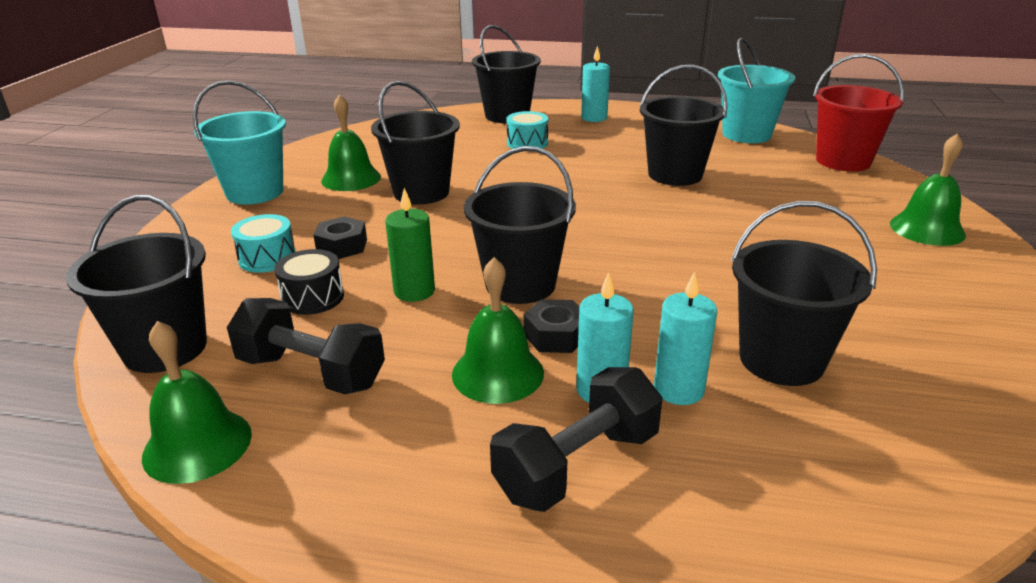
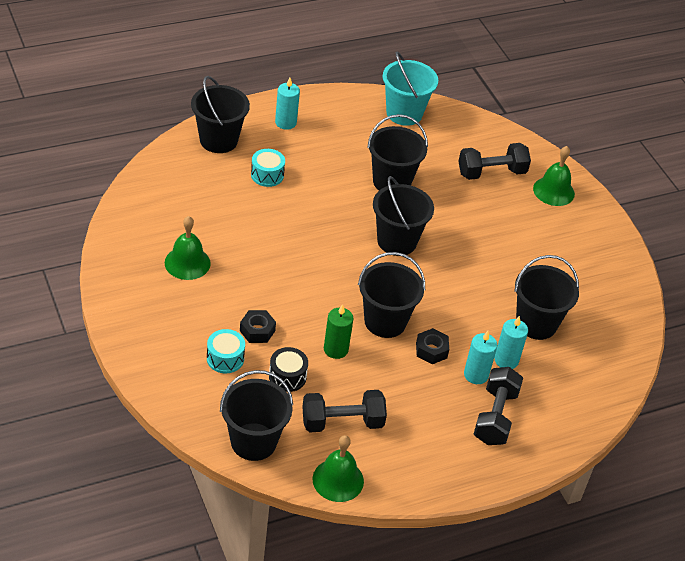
camera: 40 degrees left, 15 degrees up
turquoise bucket [193,80,286,204] -> none
black bucket [371,81,460,205] -> black bucket moved to [373,176,434,256]
green bell [452,257,544,404] -> none
red bucket [813,54,904,171] -> none
none -> black dumbbell [458,143,531,180]

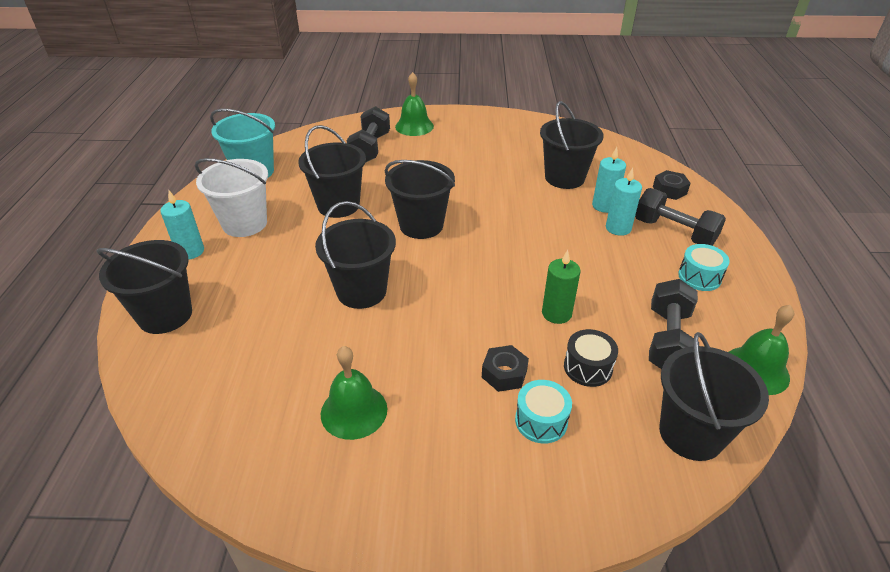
camera: 60 degrees left, 5 degrees down
turquoise drum [251,149,285,187] -> turquoise drum moved to [678,244,730,291]
black bucket [358,252,425,338] -> black bucket moved to [315,201,396,309]
black nut [416,328,449,364] -> black nut moved to [653,170,691,200]
none -> white bucket [195,158,268,237]

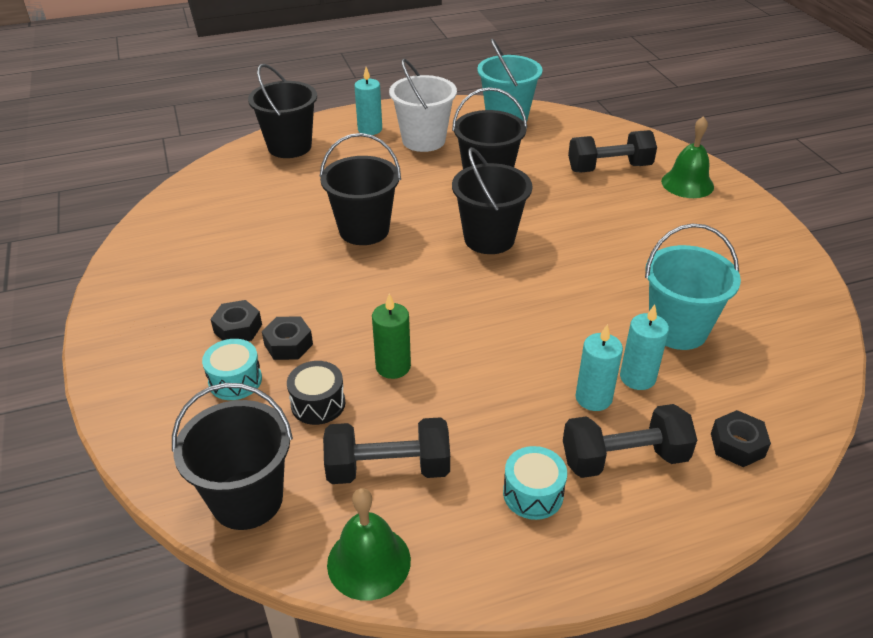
camera: 70 degrees right, 0 degrees up
green bell [321,346,387,440] -> none
black bucket [540,101,604,189] -> turquoise bucket [645,223,741,350]
black dumbbell [635,188,726,246] -> black dumbbell turned 60 degrees clockwise [563,404,697,478]
none -> black nut [210,300,262,341]

